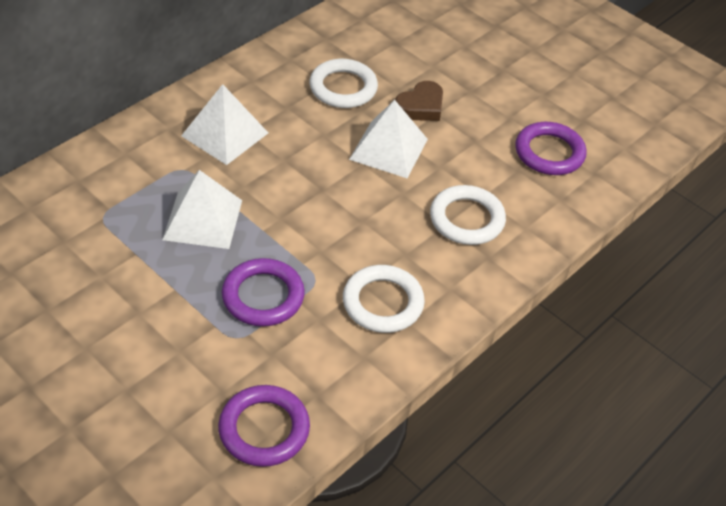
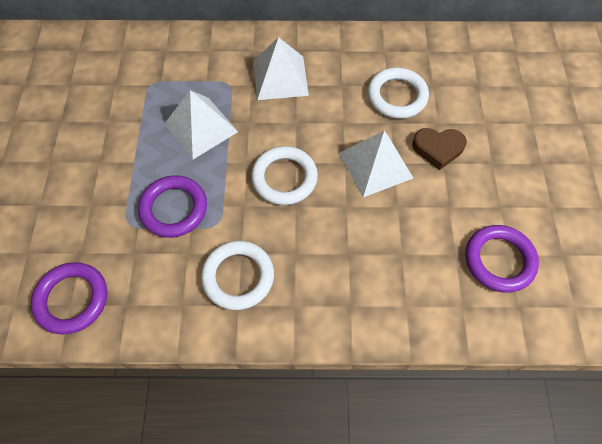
camera: 50 degrees right, 15 degrees up
white ring [430,185,506,245] -> white ring moved to [251,146,318,205]

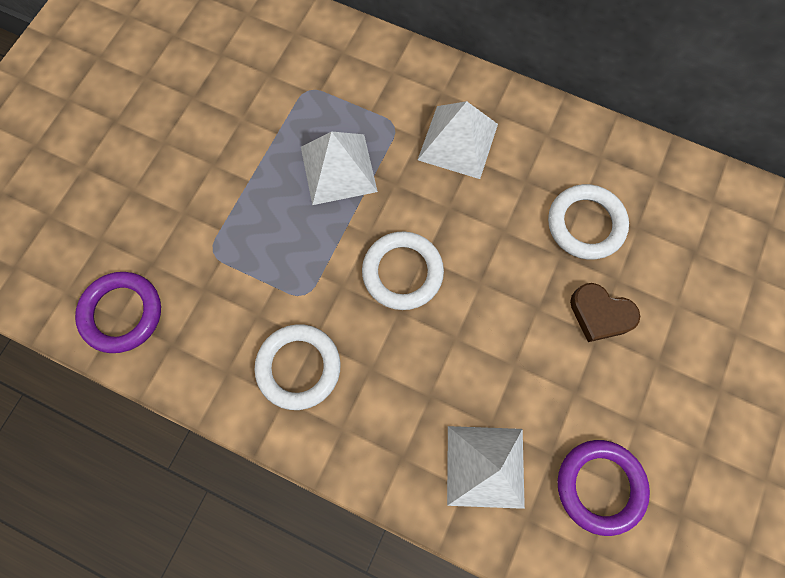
camera: 25 degrees right, 10 degrees up
purple ring [138,175,207,238] -> none
white pyramid [339,131,413,197] -> white pyramid moved to [447,426,525,509]

